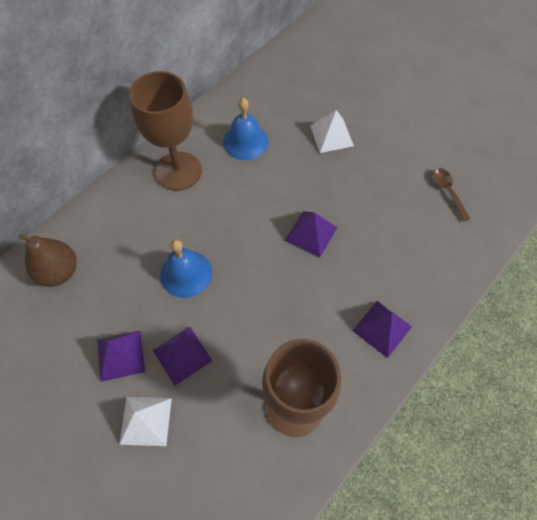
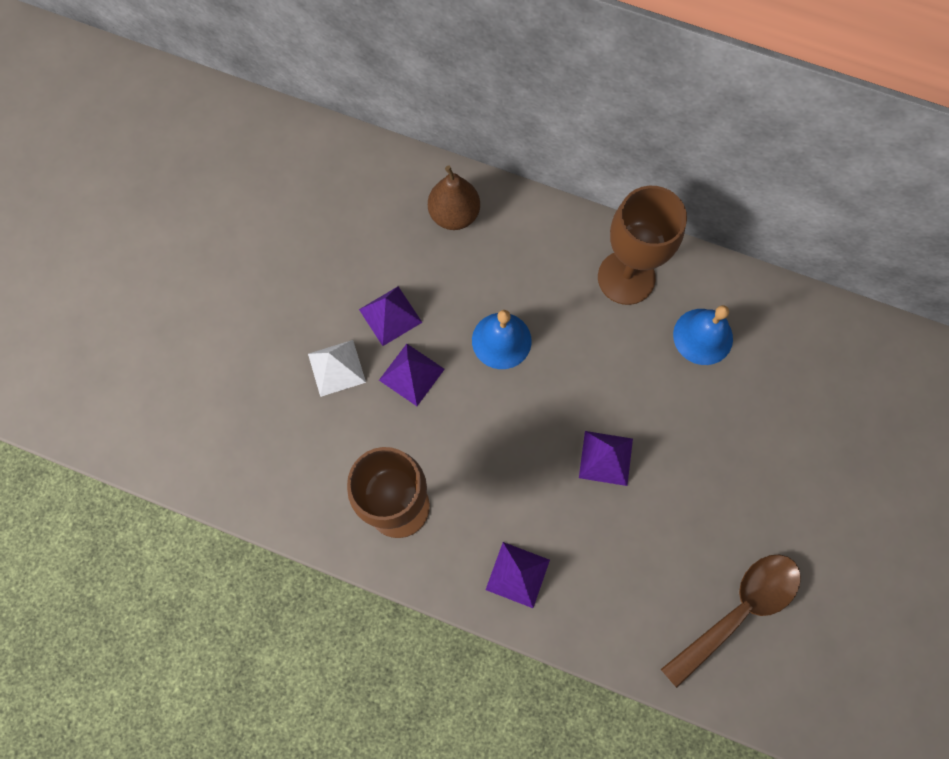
camera: 70 degrees right, 10 degrees up
white pyramid [310,110,354,153] -> none
brown spoon [432,168,470,221] -> brown spoon [661,555,801,688], size x2.01

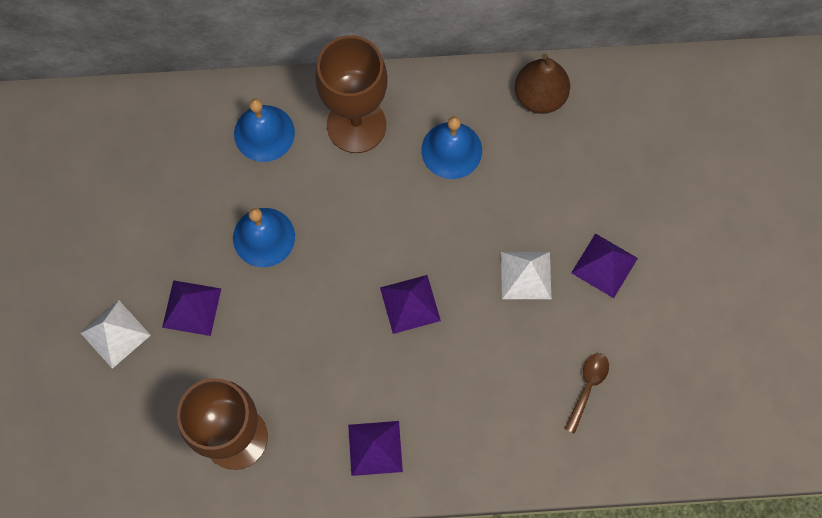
camera: 25 degrees left, 0 degrees up
purple pyramid [359,286,422,346] -> purple pyramid moved to [571,233,638,298]
brown pear [428,165,480,230] -> brown pear moved to [515,53,570,114]
brown spoon [661,555,801,688] -> brown spoon [564,353,609,434], size x0.50
none -> blue bell [234,99,295,162]
none -> white pyramid [501,252,552,299]

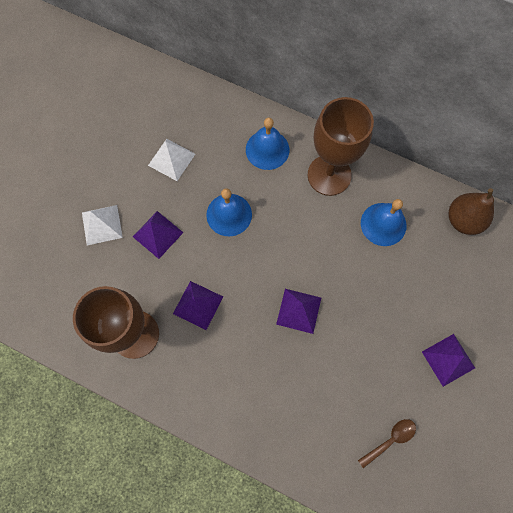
camera: 30 degrees right, 0 degrees up
purple pyramid [348,421,403,476] -> purple pyramid moved to [173,281,223,330]
white pyramid [501,252,552,299] -> white pyramid moved to [148,139,195,181]

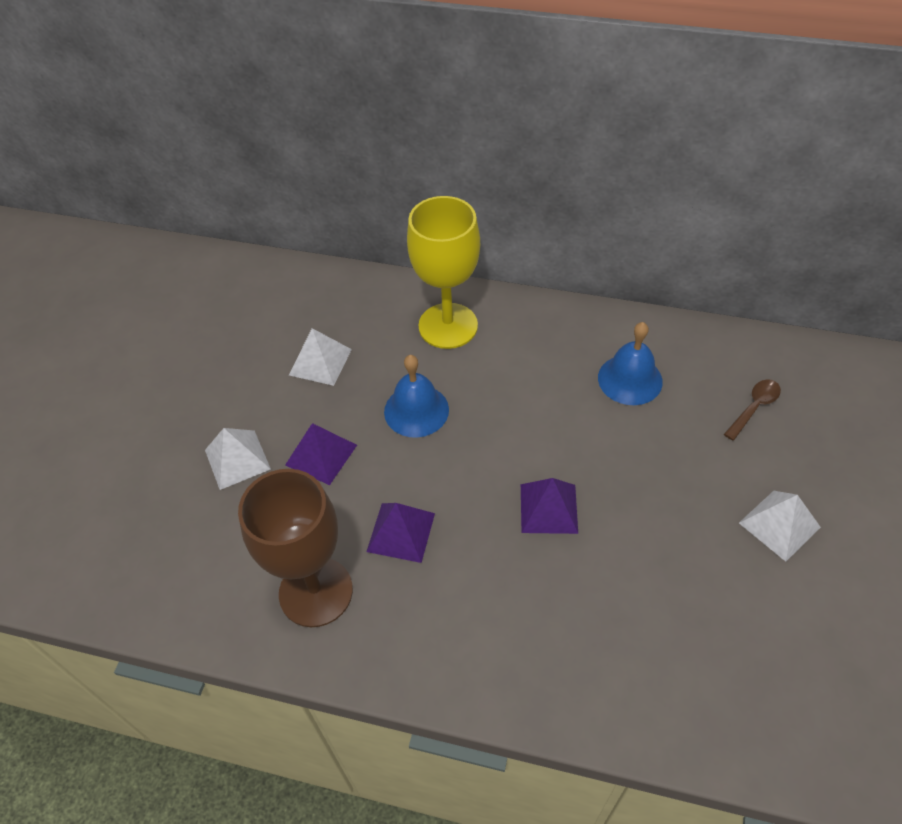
camera: 10 degrees left, 20 degrees down
blue bell [246,117,289,170] -> yellow goblet [407,196,480,349]
brown goblet [308,97,374,196] -> none
brown spoon [358,419,416,468] -> brown spoon moved to [724,379,781,441]
purple pyramid [422,334,475,387] -> white pyramid [739,491,821,562]
brown pear [449,188,494,235] -> none

